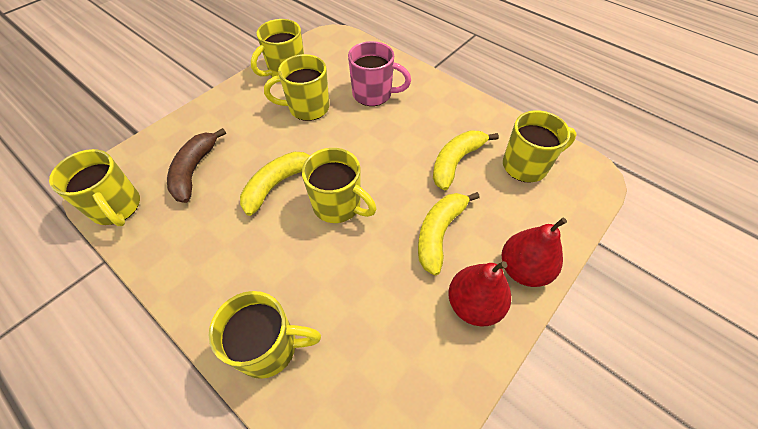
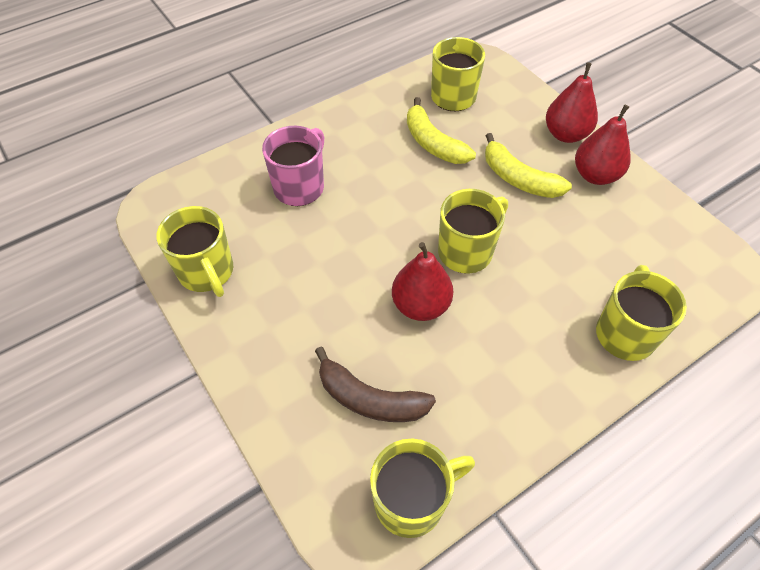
camera: 75 degrees left, 0 degrees up
yellow banana [240,152,310,216] -> red pear [392,242,453,321]
yellow mug [264,54,329,121] -> none

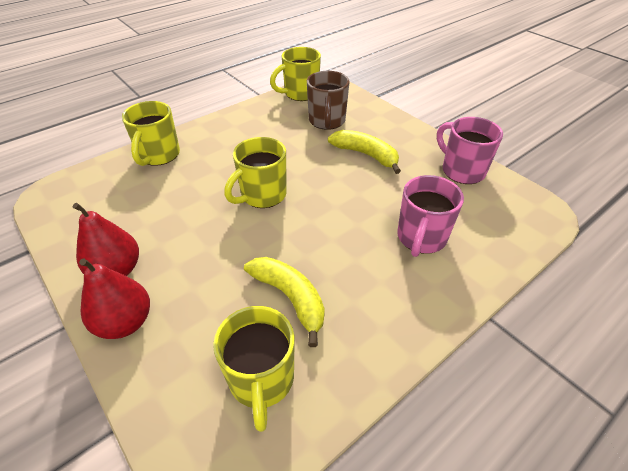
camera: 175 degrees right, 10 degrees down
yellow mug [157,206,233,297] -> pink mug [437,117,503,184]
brown banana [315,347,436,422] -> brown mug [307,71,350,130]
red pear [392,242,453,321] -> none
yellow banana [485,133,572,198] -> yellow banana moved to [328,130,401,174]

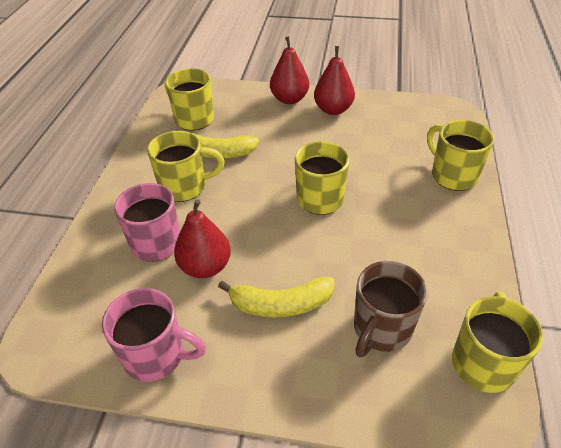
camera: 140 degrees right, 0 degrees up
brown mug [307,71,350,130] -> brown mug turned 105 degrees counterclockwise [354,261,428,357]
none -> yellow mug [147,131,225,202]
none -> red pear [174,200,231,278]

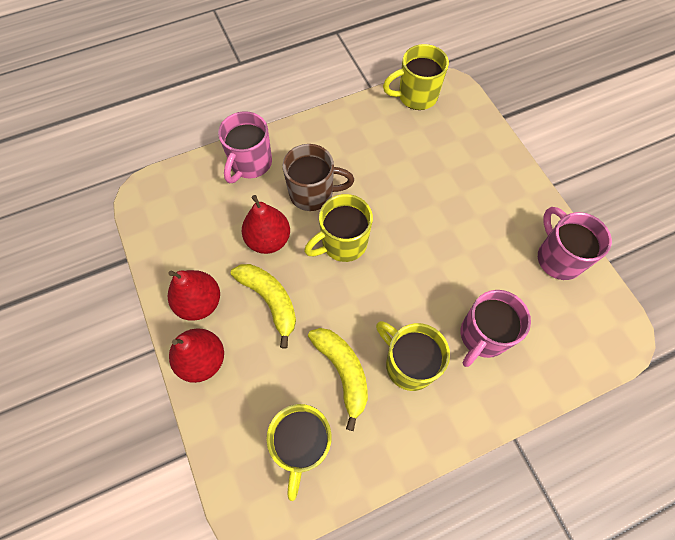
camera: 125 degrees left, 20 degrees up
red pear [174,200,231,278] -> red pear moved to [242,195,290,254]
yellow banana [218,277,335,317] -> yellow banana moved to [231,264,296,349]
brown mug [354,261,428,357] -> brown mug moved to [283,144,354,211]
yellow mug [427,120,494,191] -> pink mug [218,111,272,184]

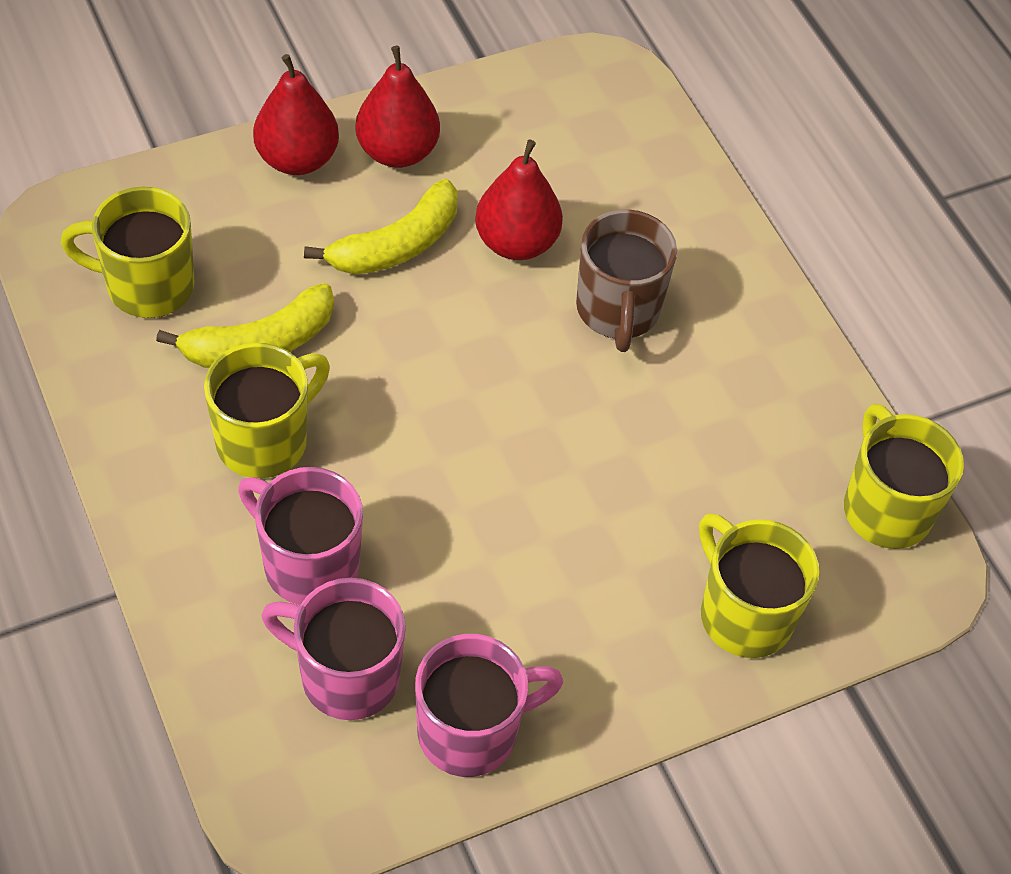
camera: 85 degrees right, 10 degrees down
pink mug [218,111,272,184] -> pink mug moved to [262,578,406,720]
yellow mug [304,194,373,262] -> yellow mug moved to [699,513,819,658]

